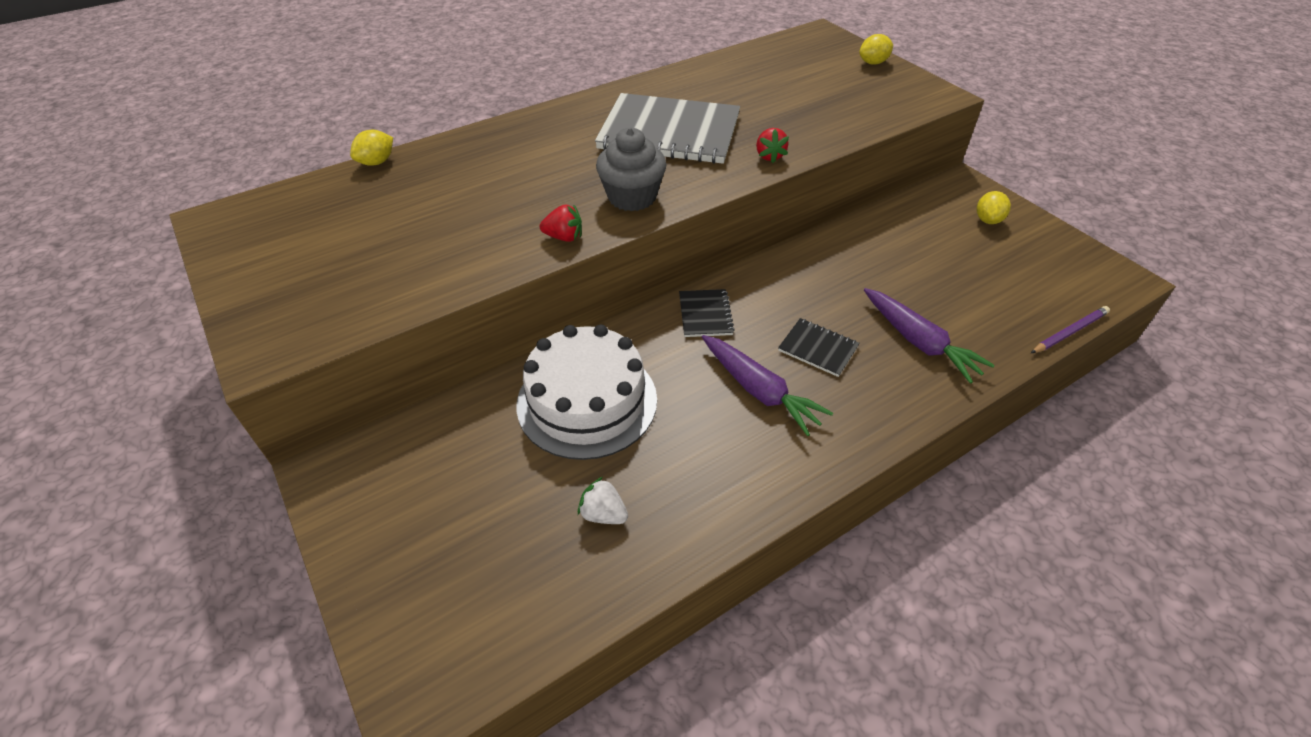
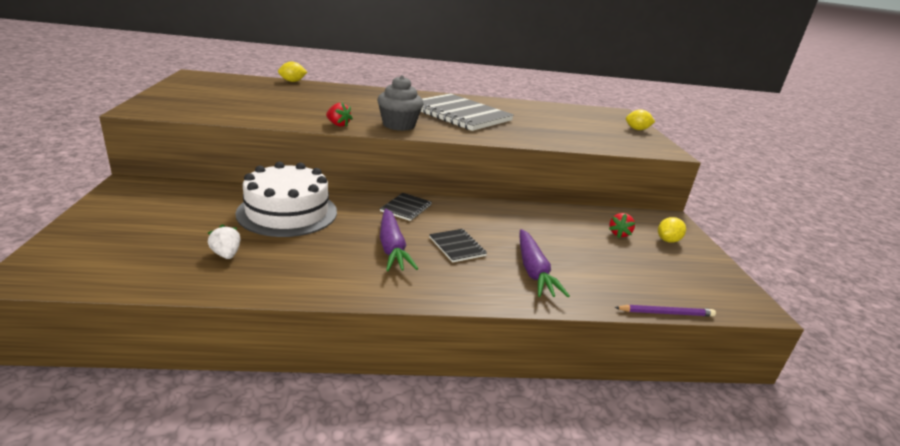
camera: 25 degrees right, 20 degrees down
red strawberry [756,128,789,163] -> red strawberry moved to [609,213,635,238]

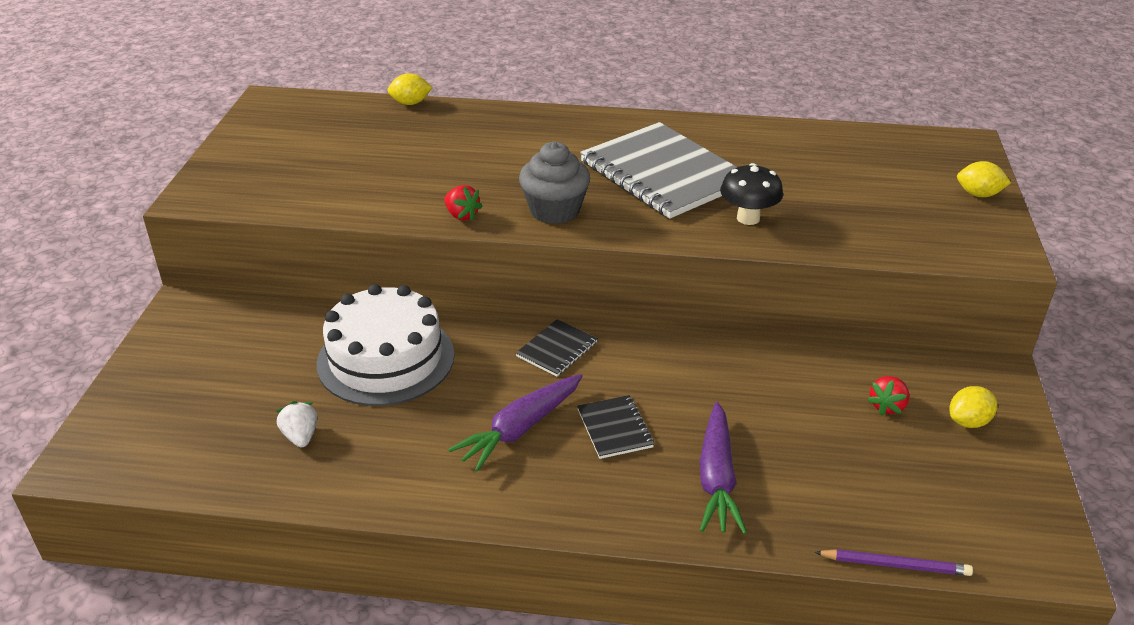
camera: 15 degrees right, 10 degrees up
purple carrot [380,209,418,271] -> purple carrot turned 45 degrees clockwise [448,374,583,472]
none -> black mushroom [720,163,783,225]

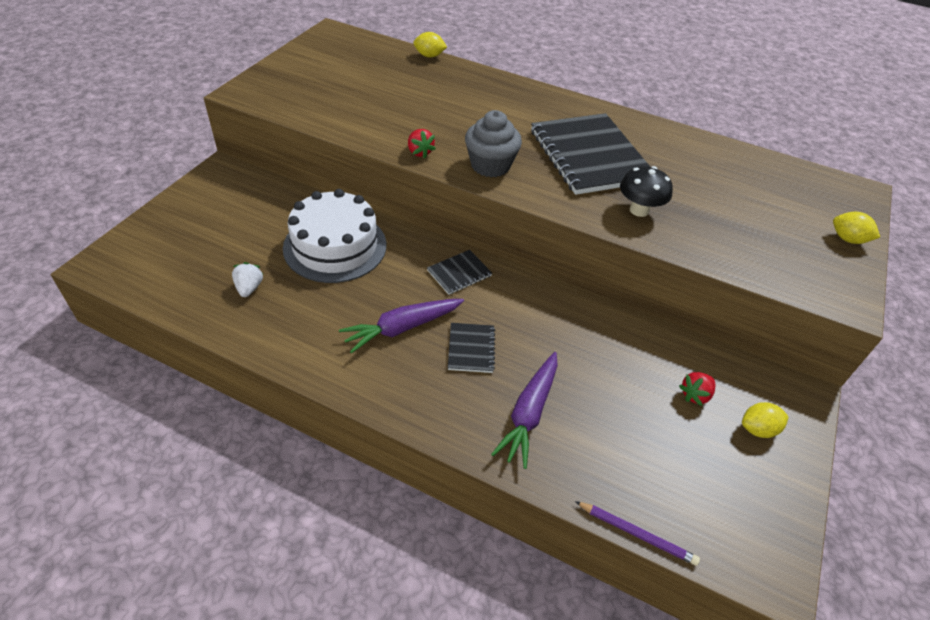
camera: 15 degrees right, 10 degrees up
grey notebook [580,122,737,219] -> black notebook [531,113,650,195]

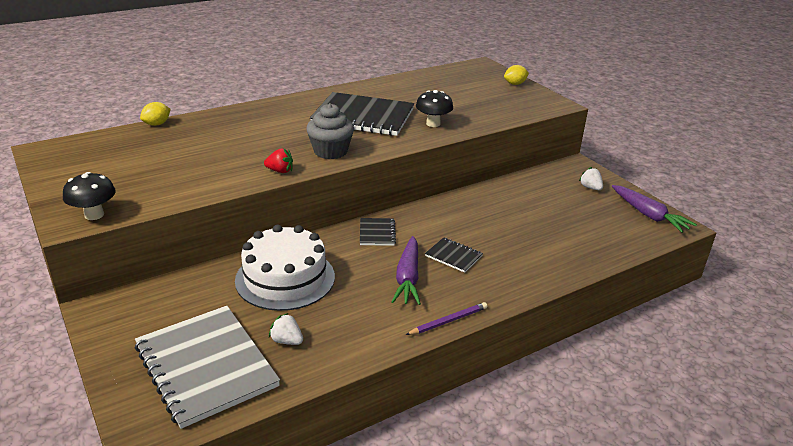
camera: 55 degrees left, 15 degrees down
purple carrot [491,352,558,469] -> purple carrot moved to [612,185,697,233]
purple pencil [575,501,700,566] -> purple pencil moved to [406,302,487,335]
red strawberry [679,372,715,406] -> none
yellow lemon [742,402,789,438] -> white strawberry [579,167,603,190]
none -> black mushroom [63,172,116,220]
none -> grey notebook [135,306,280,429]

